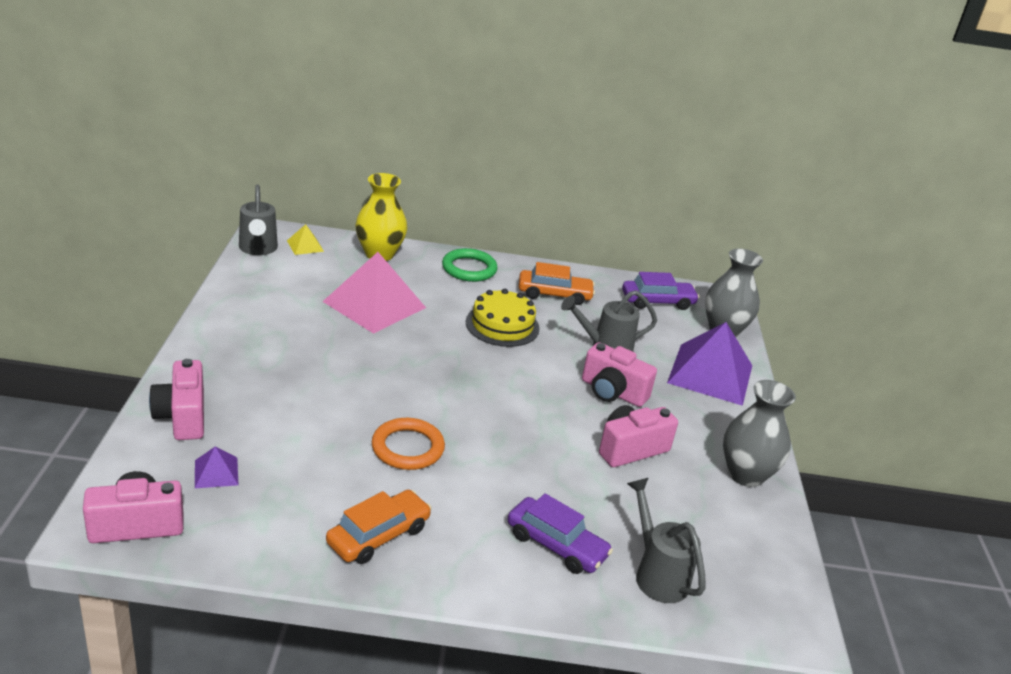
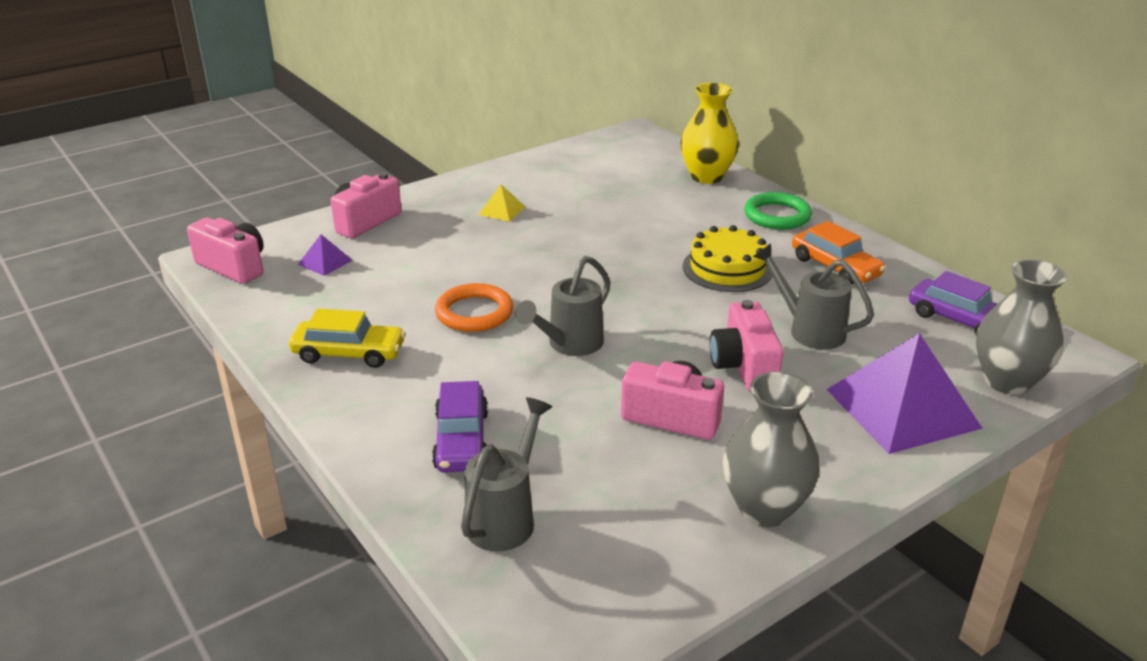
camera: 55 degrees right, 0 degrees up
grey watering can [239,185,278,255] -> grey watering can moved to [515,256,611,356]
yellow pyramid [287,224,324,255] -> yellow pyramid moved to [478,185,525,222]
pink pyramid [322,252,426,334] -> none
orange car [326,490,432,564] -> yellow car [289,309,406,368]

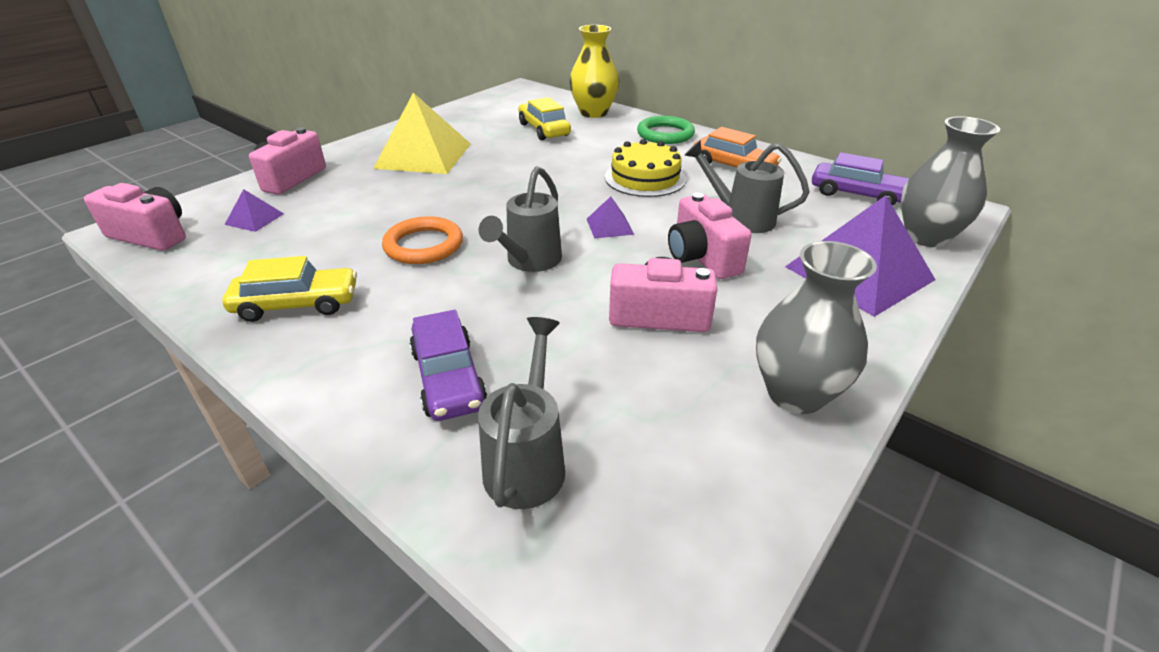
camera: 15 degrees left, 5 degrees up
yellow pyramid [478,185,525,222] -> yellow pyramid [373,93,471,174], size x2.28
none -> yellow car [518,97,571,140]
none -> purple pyramid [587,196,634,239]

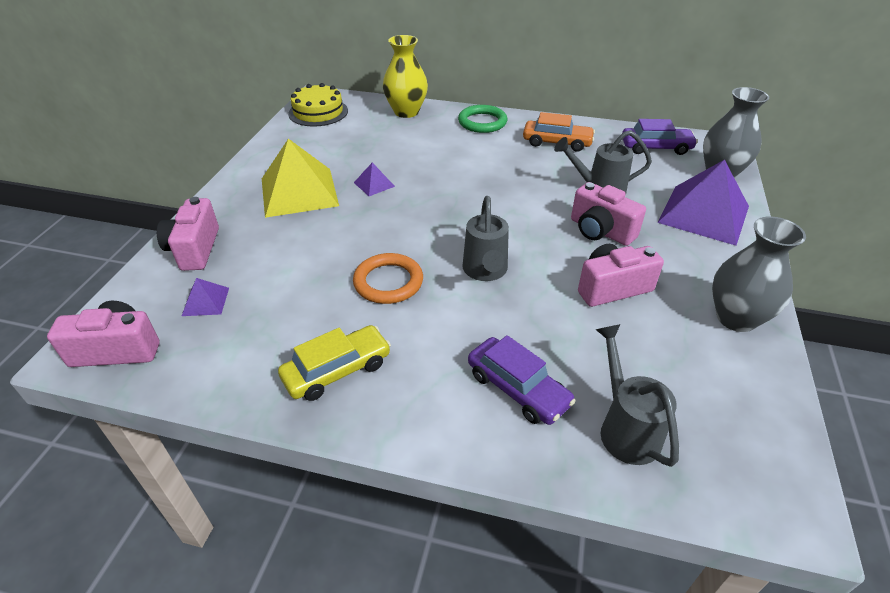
camera: 25 degrees left, 5 degrees up
yellow car [518,97,571,140] -> none
purple pyramid [587,196,634,239] -> purple pyramid moved to [354,163,395,196]
yellow cake [605,139,686,197] -> yellow cake moved to [288,83,348,127]

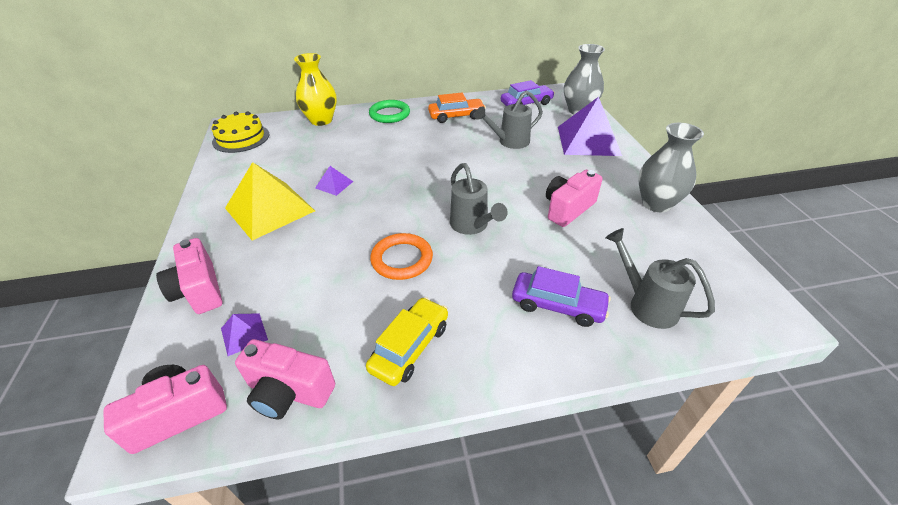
camera: 25 degrees left, 0 degrees up
pink camera [571,182,646,246] -> pink camera moved to [235,339,335,419]

